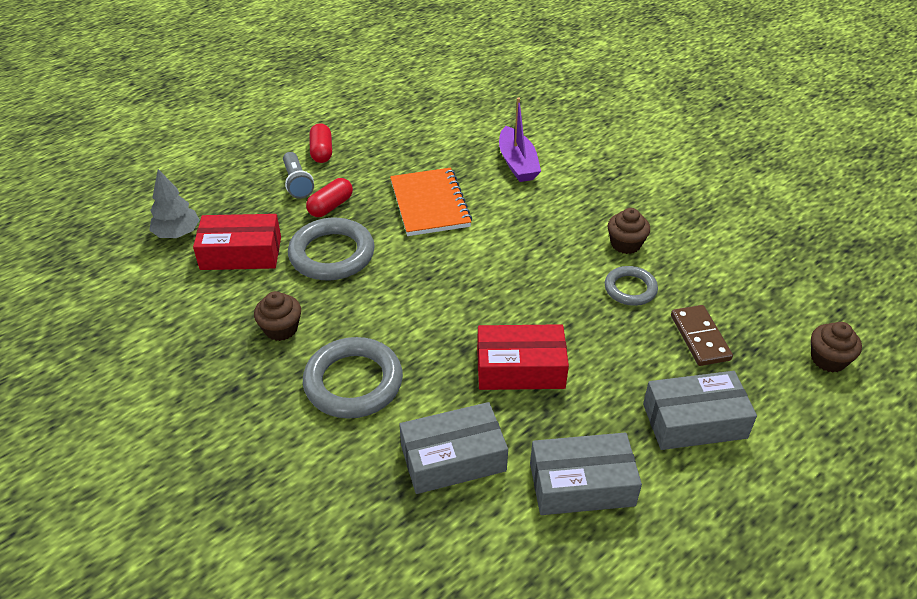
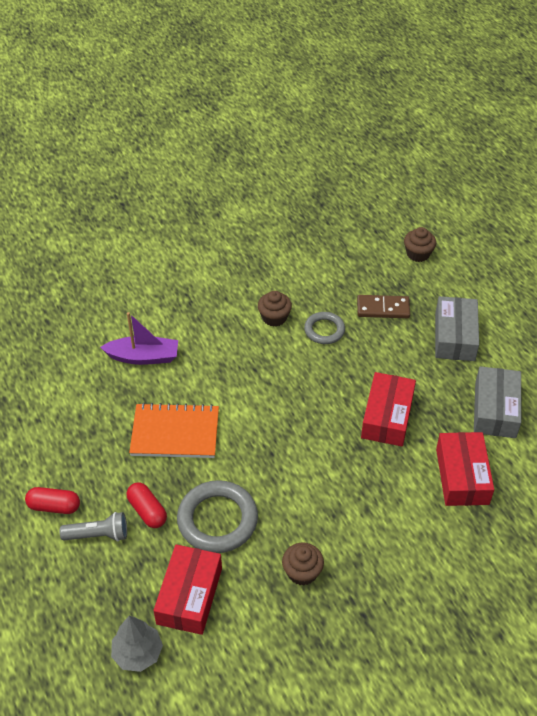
camera: 75 degrees left, 5 degrees up
grey ring [303,337,403,419] -> none
grey box [399,402,508,494] -> red box [436,432,494,506]

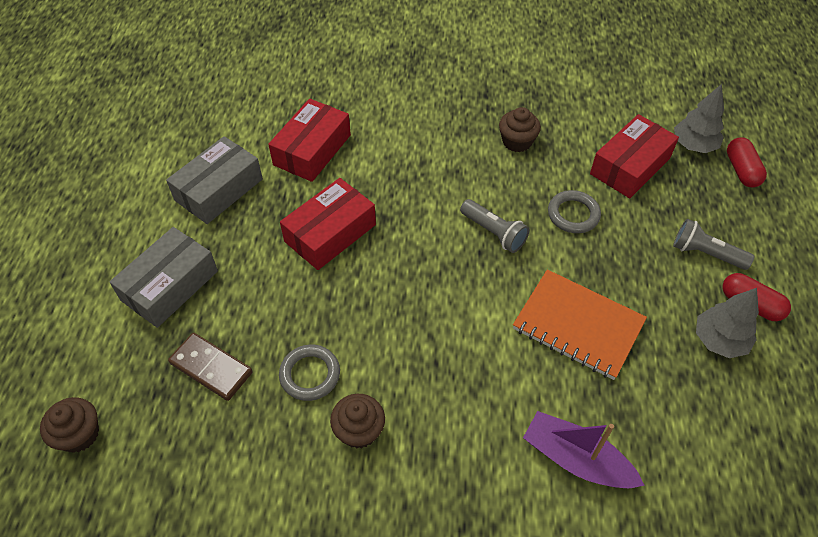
camera: 150 degrees left, 5 degrees up
red capsule [127,483,167,528] -> red capsule moved to [727,138,767,187]
grey ring [177,480,258,553] -> grey ring [548,190,601,233], size x0.59
none -> grey flashlight [460,199,529,253]
none -> grey tree [696,288,759,358]

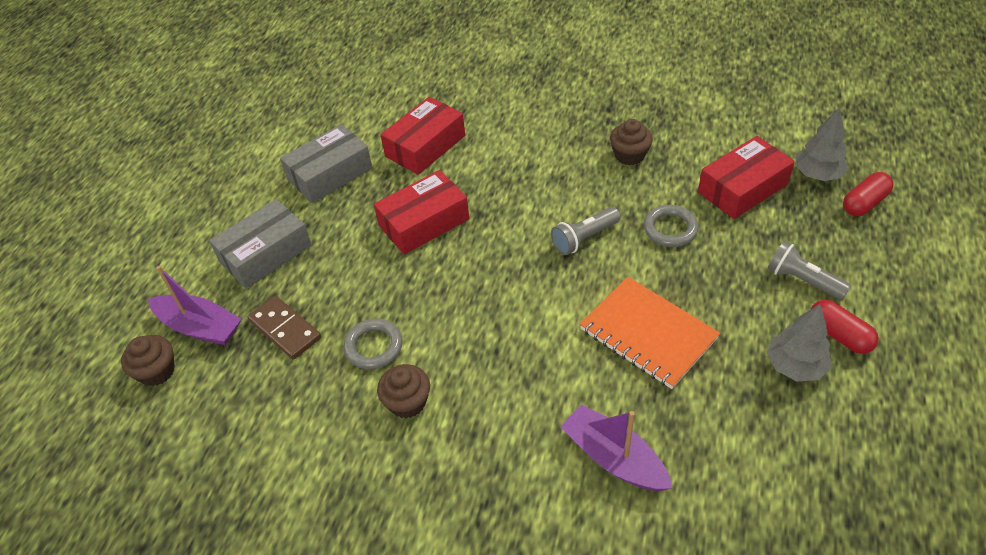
camera: 15 degrees right, 5 degrees down
grey flashlight [460,199,529,253] -> grey flashlight turned 90 degrees clockwise [551,207,621,255]
red capsule [727,138,767,187] -> red capsule turned 45 degrees clockwise [843,172,894,216]
none -> purple boat [148,266,241,345]

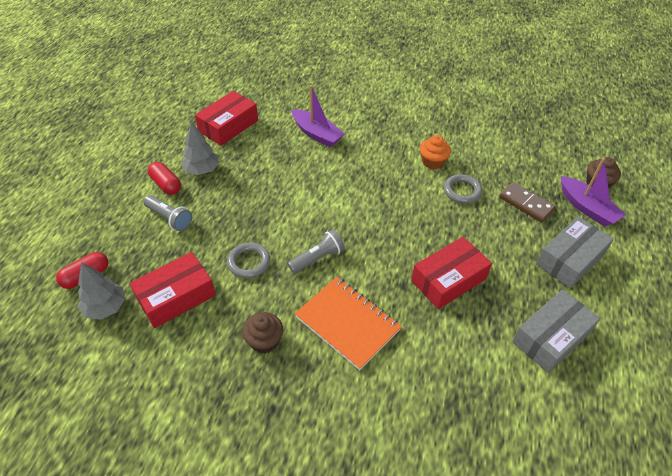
camera: 175 degrees right, 0 degrees up
purple boat [148,266,241,345] -> purple boat turned 150 degrees counterclockwise [561,158,626,227]
brown cupcake [377,364,430,418] -> orange cupcake [420,135,451,169]
red box [380,97,465,175] -> red box moved to [195,91,258,146]
orange notebook [580,277,720,389] -> orange notebook moved to [294,277,402,370]

